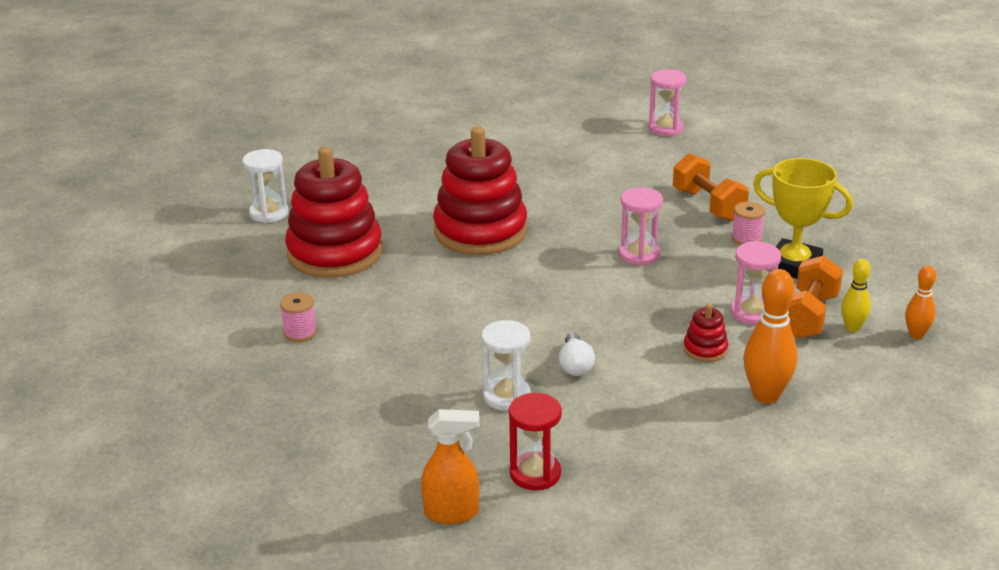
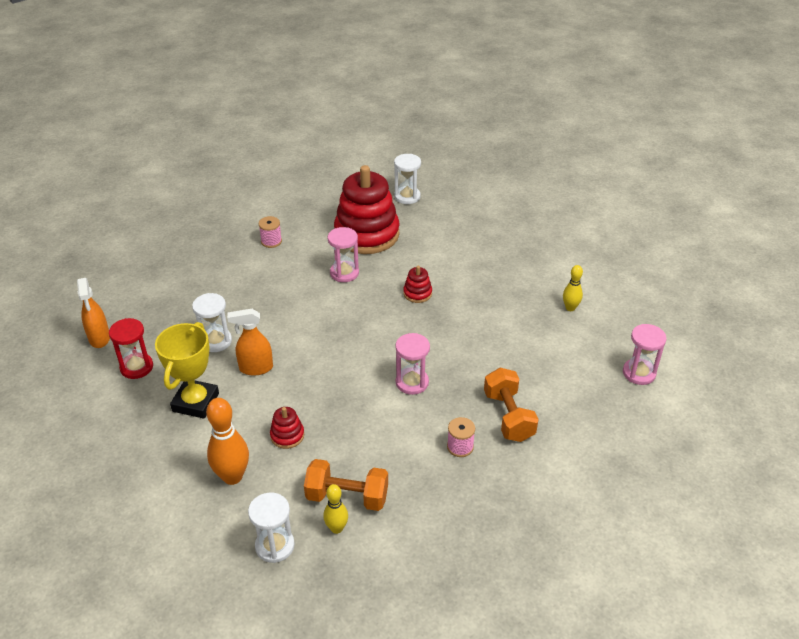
camera: 75 degrees right, 10 degrees up
red stacking toy [433,127,527,255] -> red stacking toy [403,266,432,303], size x0.41
white light bulb [559,333,595,376] -> orange spray bottle [227,309,273,375]
orange dumbbell [673,153,749,221] -> orange dumbbell turned 60 degrees counterclockwise [484,368,539,442]
pink hourglass [730,241,781,325] -> pink hourglass moved to [328,227,359,282]
yellow trophy [753,158,853,279] -> yellow trophy moved to [155,322,219,419]
orange bowling pin [905,266,936,339] -> none
none -> white hourglass [248,492,295,563]
none -> yellow bowling pin [563,265,583,311]

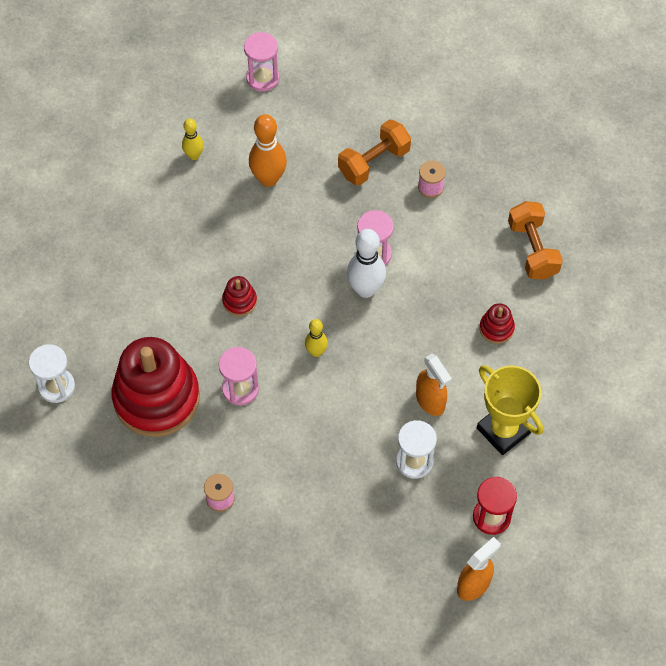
camera: 115 degrees left, 20 degrees up
yellow trophy [155,322,219,419] -> yellow trophy turned 60 degrees clockwise [477,365,543,455]
orange bowling pin [206,398,249,485] -> orange bowling pin moved to [249,114,287,187]
white hourglass [248,492,295,563] -> none
yellow bowling pin [323,484,348,534] -> yellow bowling pin moved to [305,319,328,357]
none -> white bowling pin [347,229,386,298]

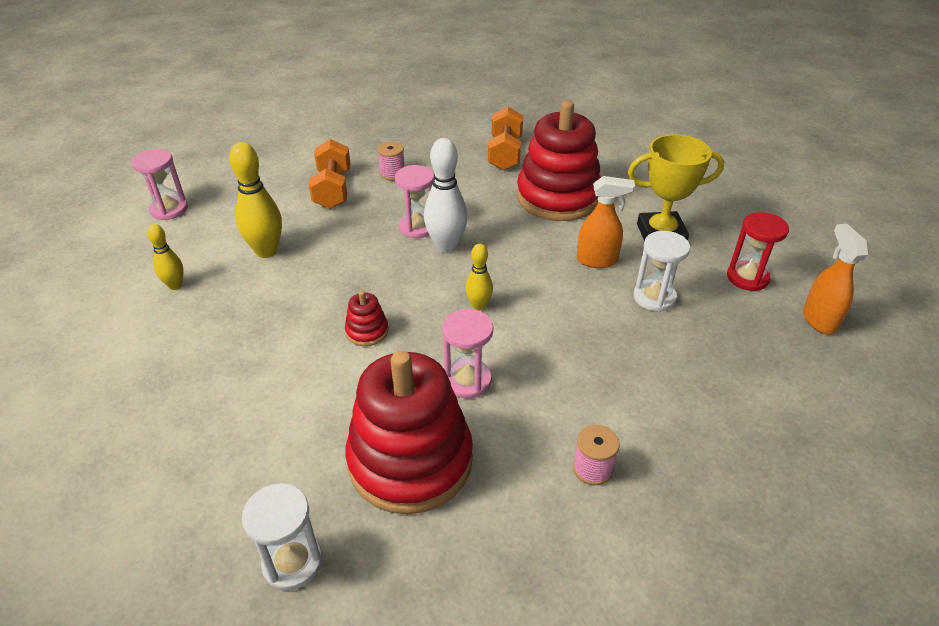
camera: 55 degrees left, 20 degrees down
orange bowling pin [249,114,287,187] -> yellow bowling pin [229,142,282,258]
red stacking toy [479,303,515,344] -> red stacking toy [517,100,601,221], size x2.43
orange dumbbell [508,201,563,280] -> orange dumbbell turned 75 degrees clockwise [488,107,523,171]

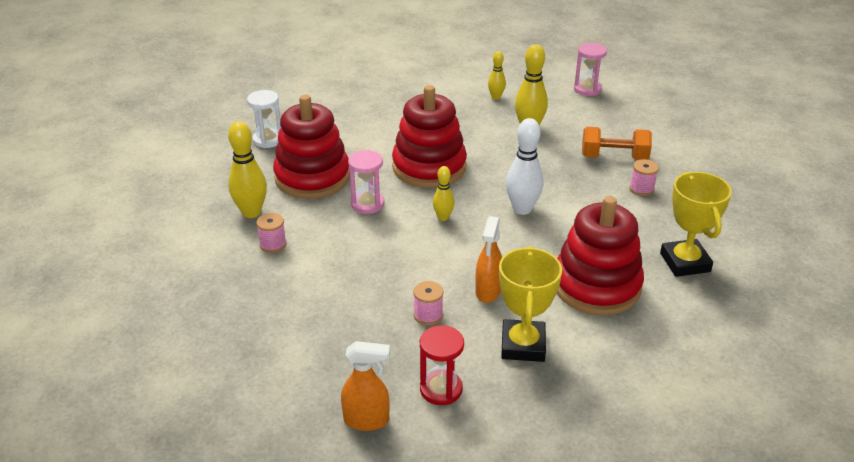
camera: 100 degrees right, 5 degrees down
red stacking toy [345,291,388,346] -> red stacking toy [392,85,467,188], size x2.43
pink hourglass [395,165,434,238] -> none
orange dumbbell [488,107,523,171] -> yellow trophy [660,172,732,277]
white hourglass [633,231,690,312] -> pink spool [413,281,443,325]
none -> yellow bowling pin [228,121,267,218]

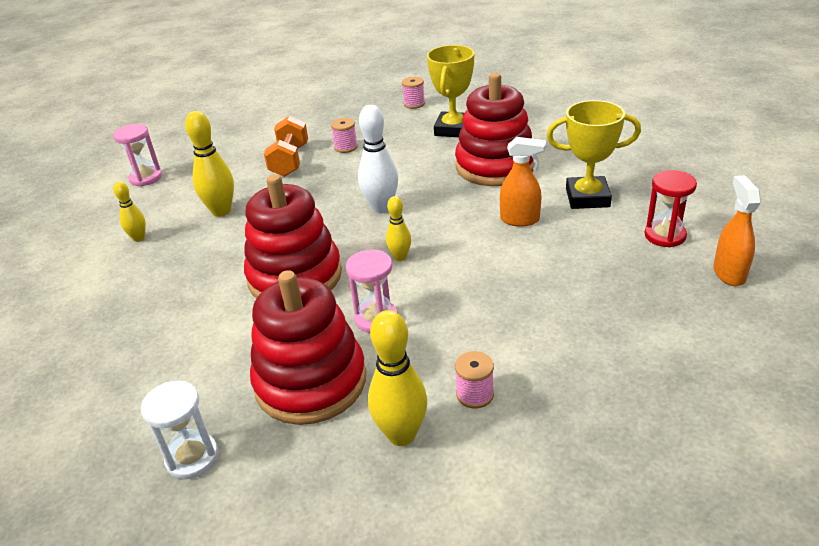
camera: 90 degrees left, 0 degrees up
pink spool [413,281,443,325] -> pink spool moved to [402,77,425,109]
yellow trophy [660,172,732,277] -> yellow trophy turned 60 degrees counterclockwise [427,45,474,137]

